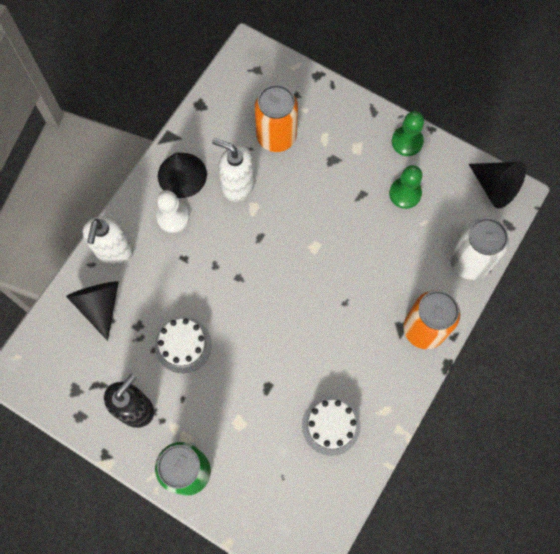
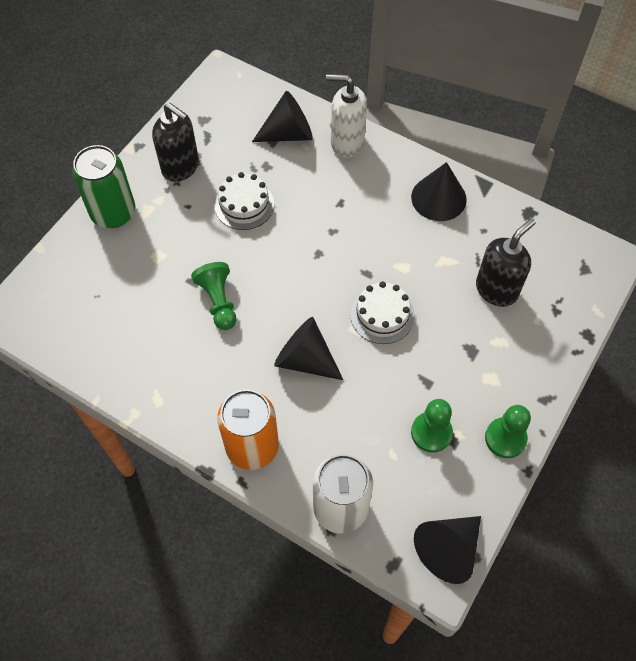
camera: 90 degrees right, 10 degrees down
white pawn [156,190,189,233] -> none
white soap dispenser [212,138,255,202] -> none
orange can [255,85,298,152] -> black soap dispenser [476,218,536,307]
white cake [302,396,361,456] -> white cake moved to [350,281,415,344]
none -> green pawn [191,262,236,330]
none -> black cone [274,317,343,380]

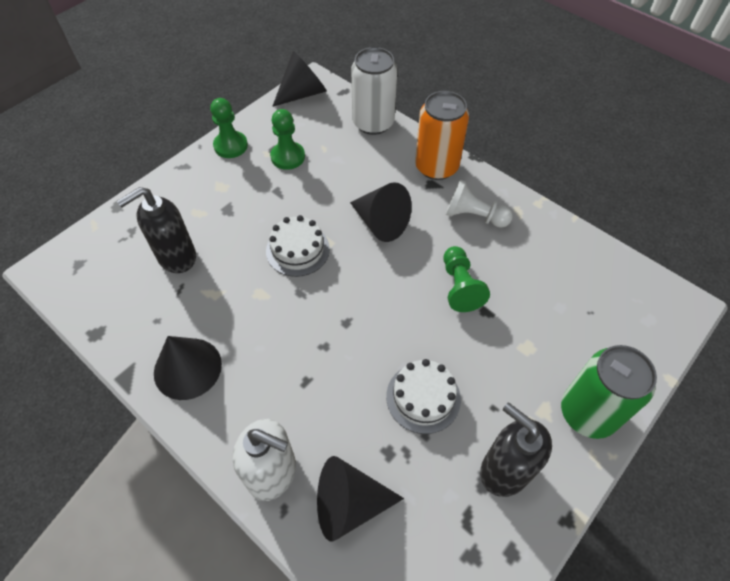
camera: 170 degrees left, 5 degrees down
none -> white pawn [446,180,513,228]

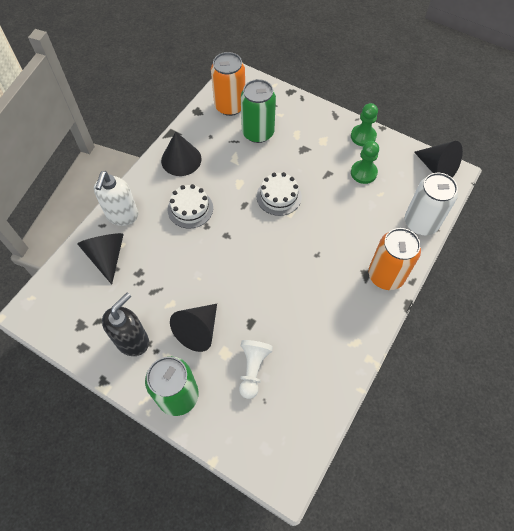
camera: 80 degrees right, 5 degrees up
black soap dispenser [117,187,196,273] -> green can [241,79,276,143]
black cone [350,182,412,242] -> black cone moved to [170,304,217,352]
white cake [386,359,461,434] -> white cake moved to [168,184,213,229]
green pawn [443,246,490,312] -> none
white pawn [446,180,513,228] -> white pawn moved to [239,340,273,399]
none -> orange can [211,52,245,116]

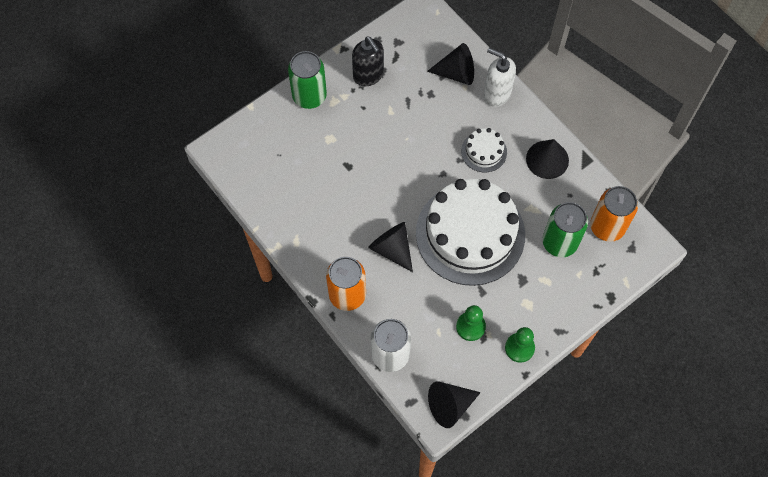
camera: 110 degrees right, 5 degrees up
black cone [170,304,217,352] -> black cone moved to [368,222,413,272]
white pawn [239,340,273,399] -> none
white cake [257,172,302,216] -> white cake [416,179,525,286], size x2.31

